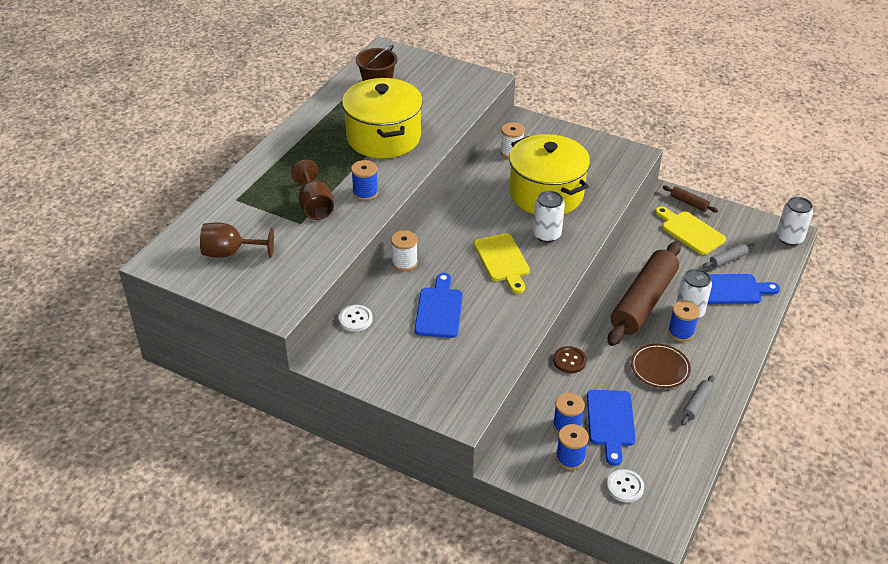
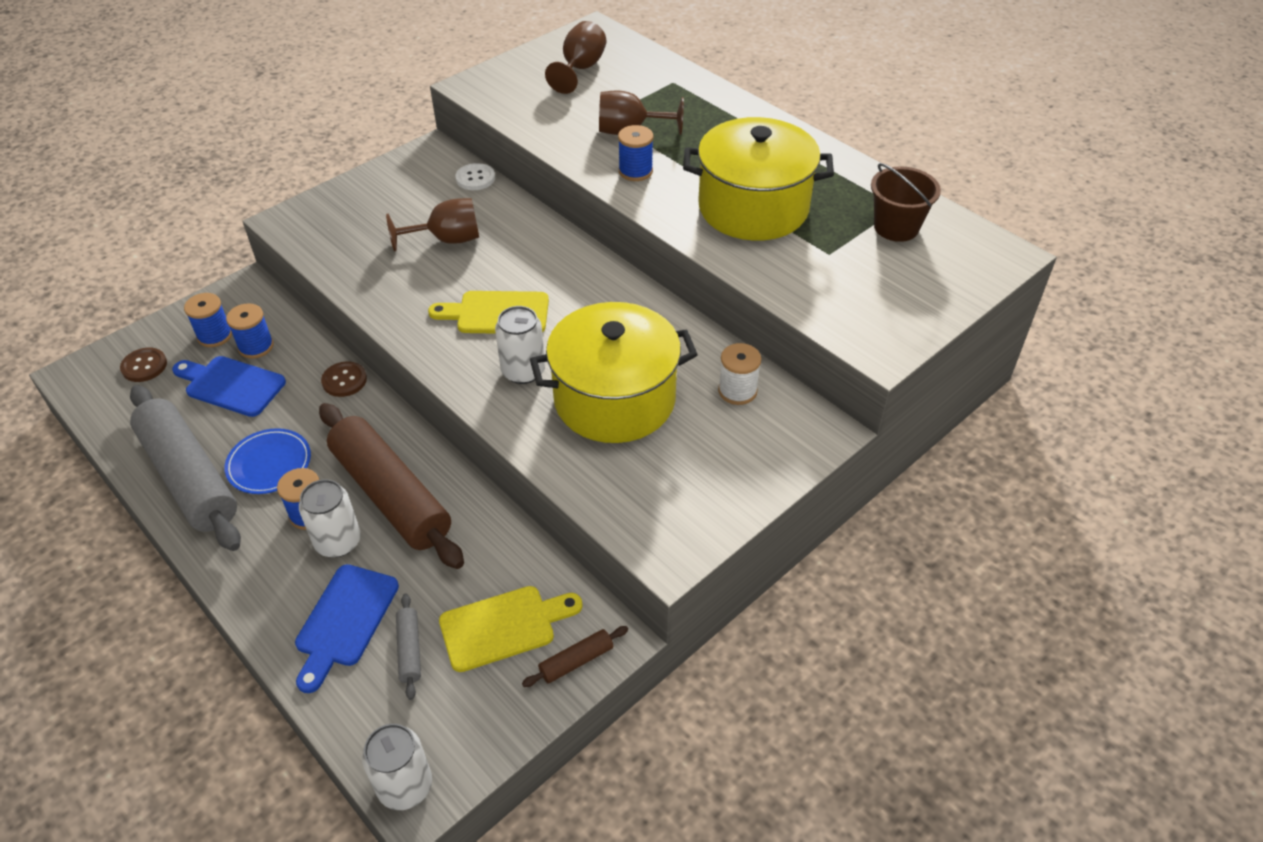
camera: 110 degrees right, 5 degrees up
white spool [391,230,418,271] -> none
blue cutting board [415,273,463,338] -> brown goblet [386,198,479,251]
white button [607,469,644,502] -> brown button [120,348,167,382]
brown plate [631,344,691,388] -> blue plate [224,428,311,494]
grey rolling pin [681,375,714,425] -> grey rolling pin [130,385,241,551], size x2.44

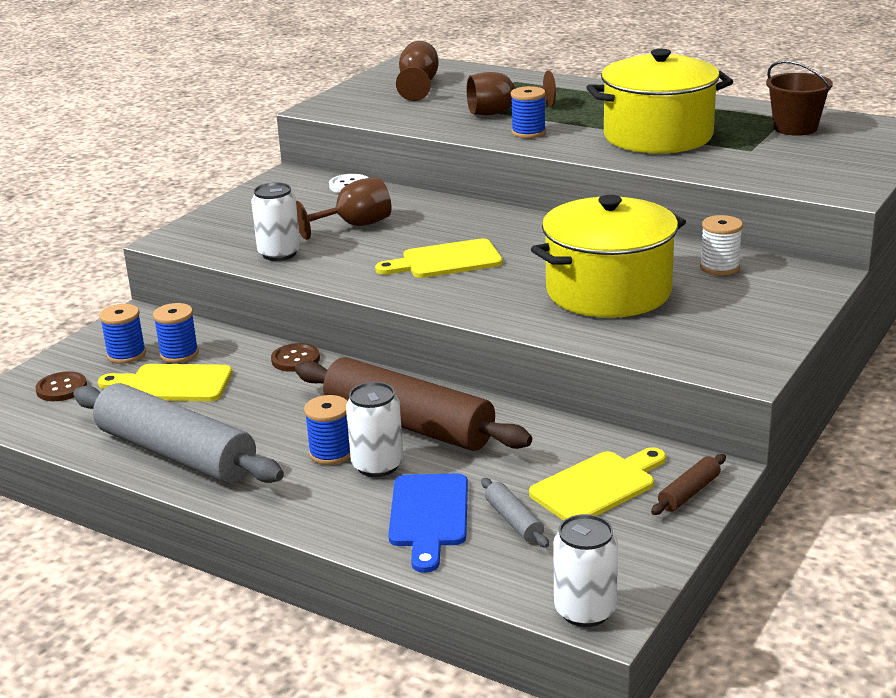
camera: 15 degrees left, 20 degrees down
blue cutting board [172,356,286,417] -> yellow cutting board [98,364,232,401]
blue plate [224,428,311,494] -> none
white can [495,306,545,384] -> white can moved to [251,182,300,261]

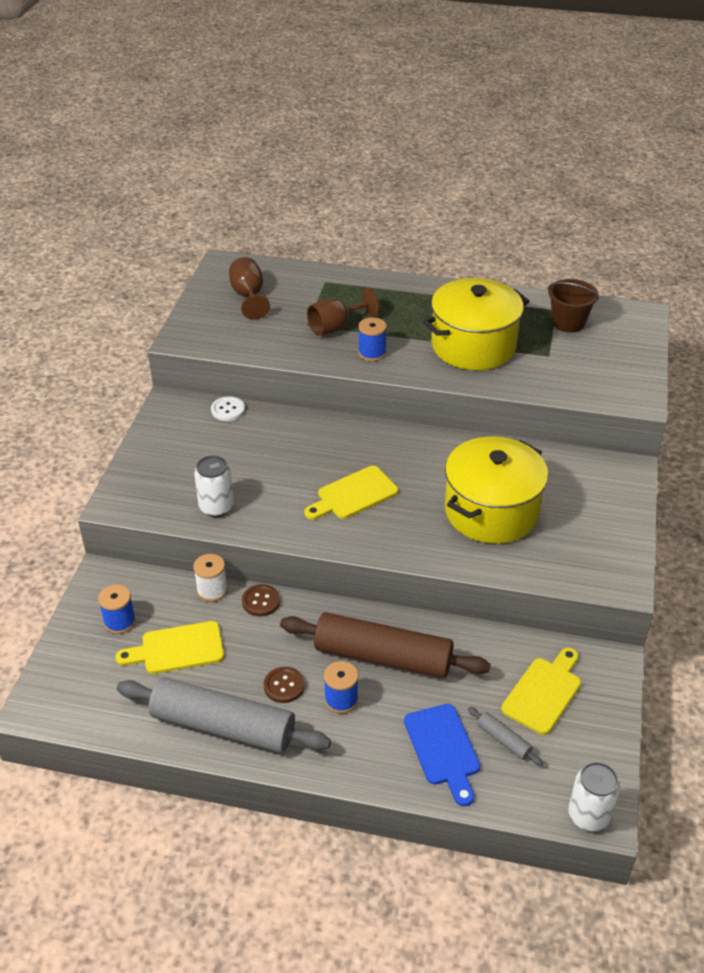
camera: 20 degrees left, 15 degrees up
brown button [35,371,87,401] -> brown button moved to [264,667,305,703]
blue spool [153,303,199,363] -> none
brown goblet [296,177,391,240] -> none
white can [346,382,403,477] -> none
brown rolling pin [651,454,726,515] -> none
white spool [700,215,743,275] -> white spool moved to [193,554,228,602]

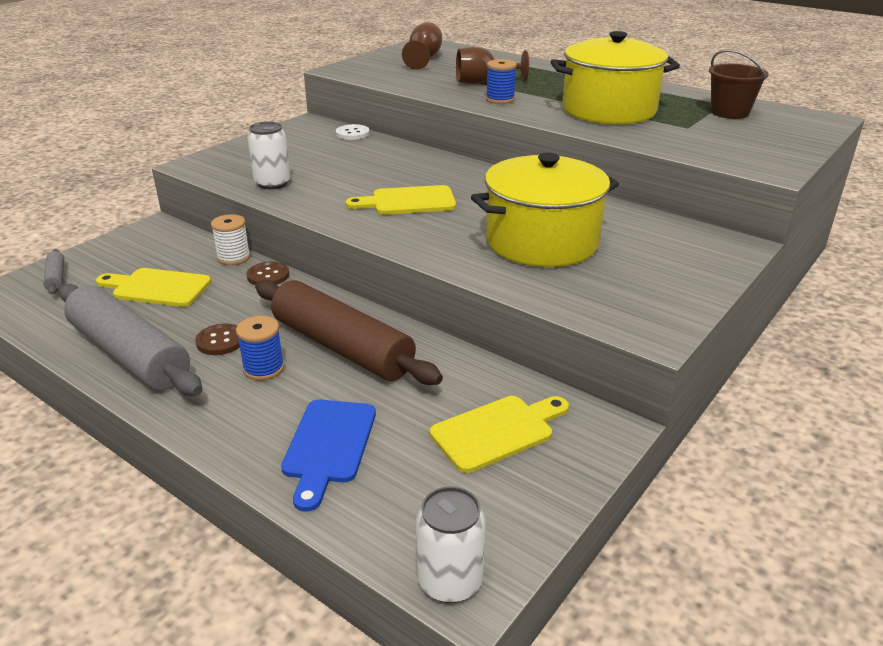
camera: 25 degrees right, 10 degrees down
blue spool [98,584,136,634] -> none
grey rolling pin [468,707,543,766] -> grey rolling pin moved to [43,249,64,295]

